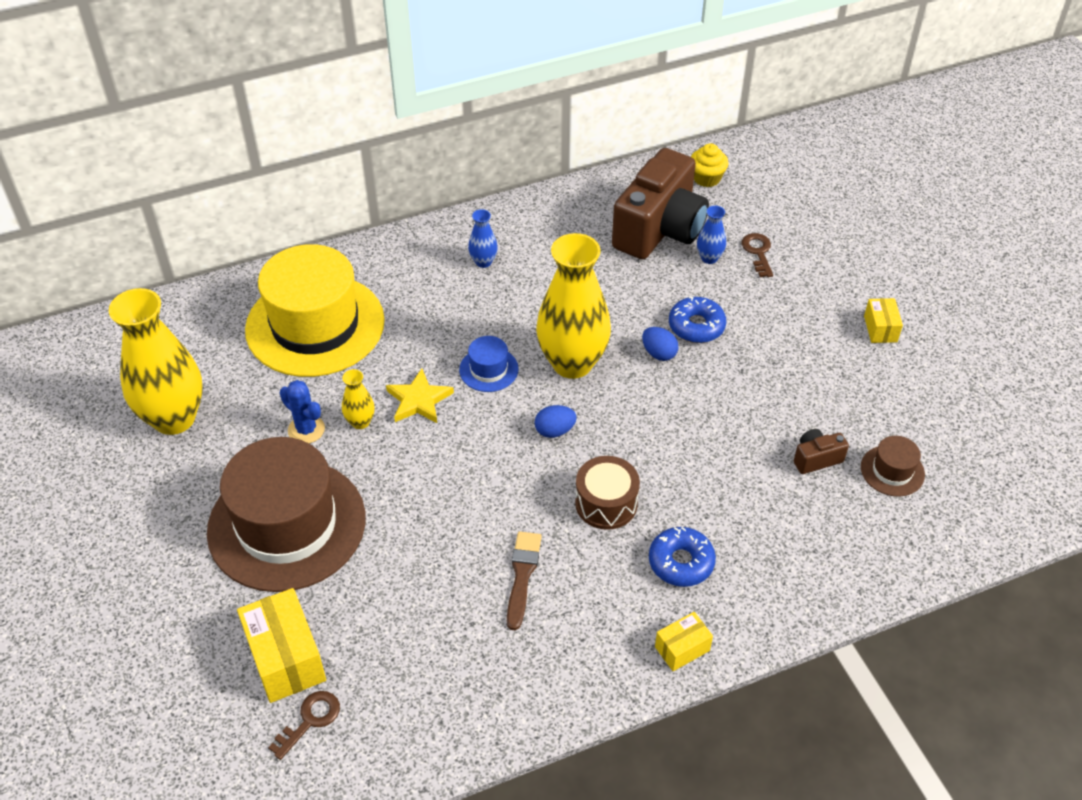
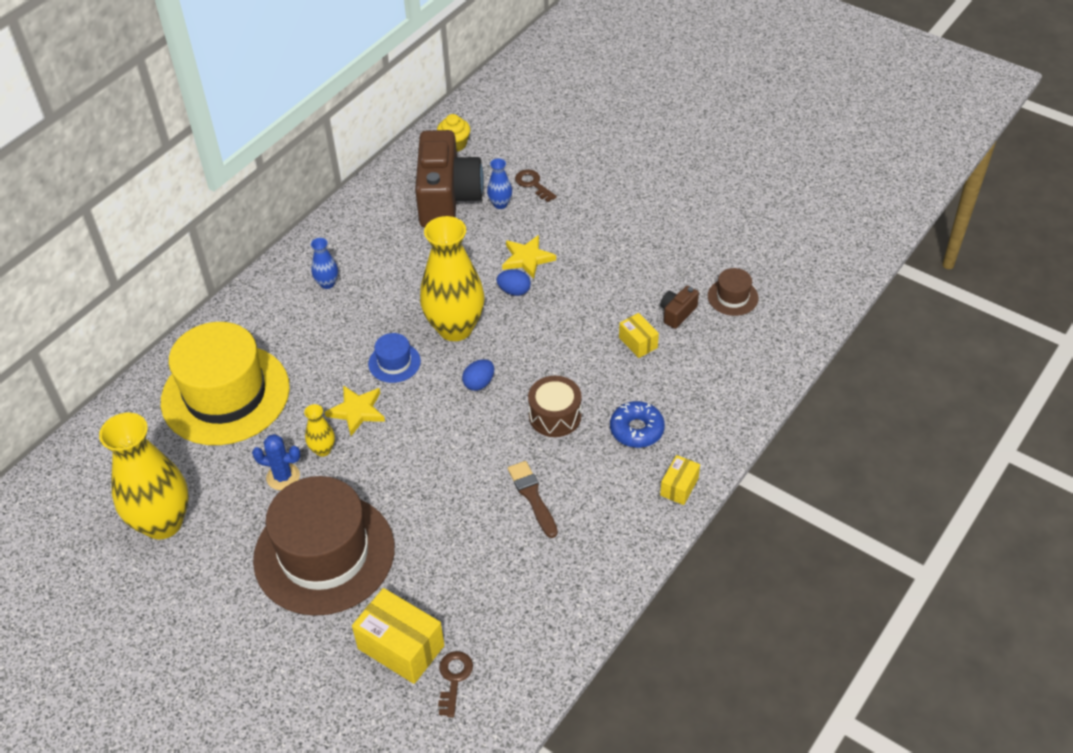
camera: 30 degrees left, 0 degrees up
blue donut [669,297,726,343] -> yellow star [502,235,556,279]
yellow box [864,298,903,343] -> yellow box moved to [619,313,659,358]

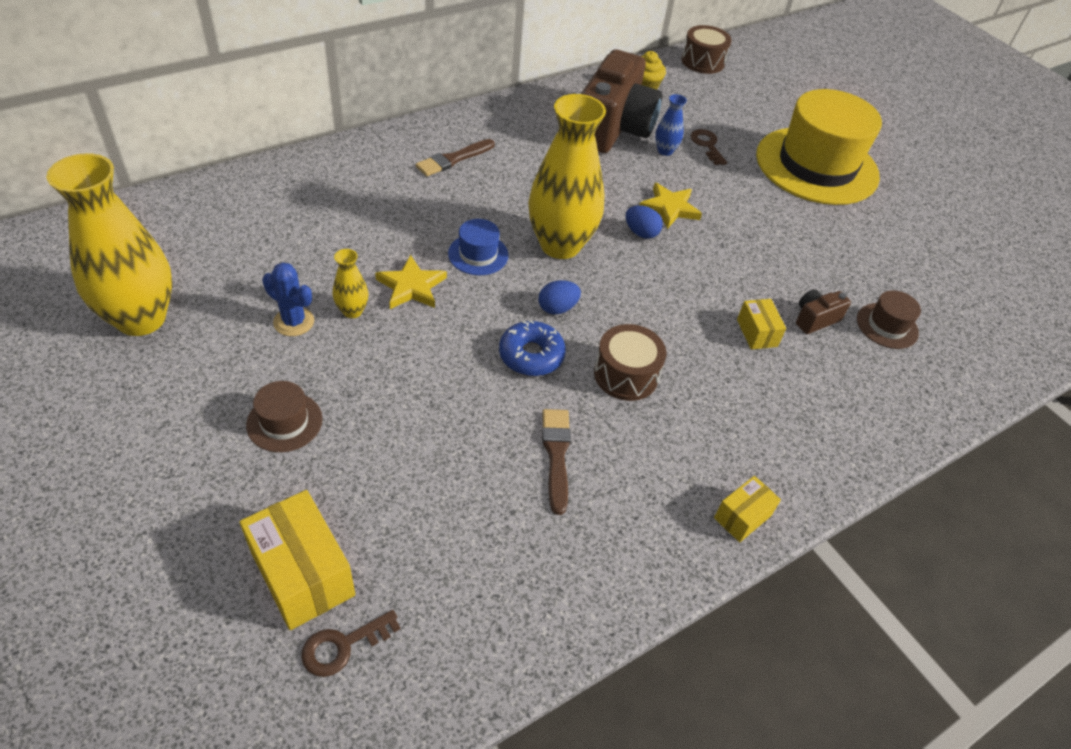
camera: 15 degrees right, 0 degrees up
yellow hat [161,322,290,445] -> yellow hat moved to [756,89,882,205]
brown hat [253,476,395,616] -> brown hat [246,381,322,452], size x0.42
blue vase [311,238,338,289] -> brown brush [416,139,495,176]
brown key [438,651,473,717] -> brown key turned 150 degrees counterclockwise [301,610,401,677]
blue donut [610,401,665,448] -> blue donut moved to [499,320,566,376]
none -> brown drum [681,25,732,74]

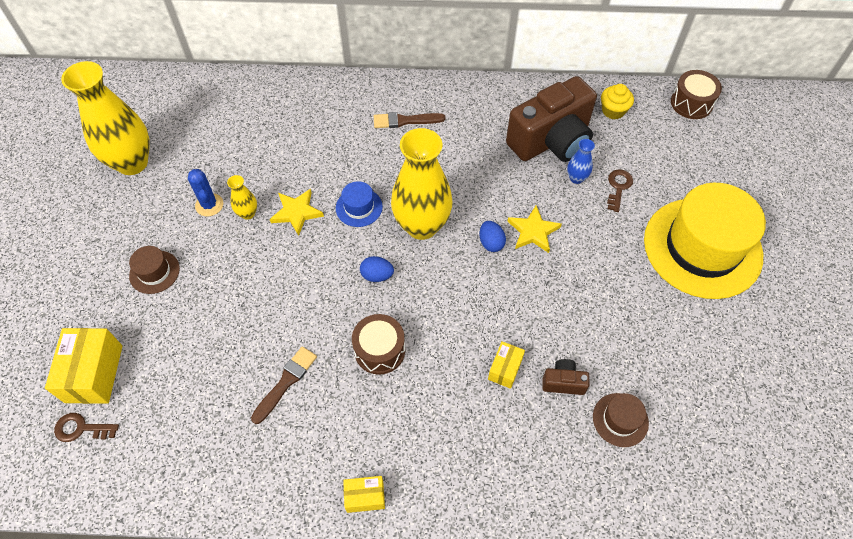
camera: 40 degrees right, 10 degrees up
blue donut [499,320,566,376] -> none

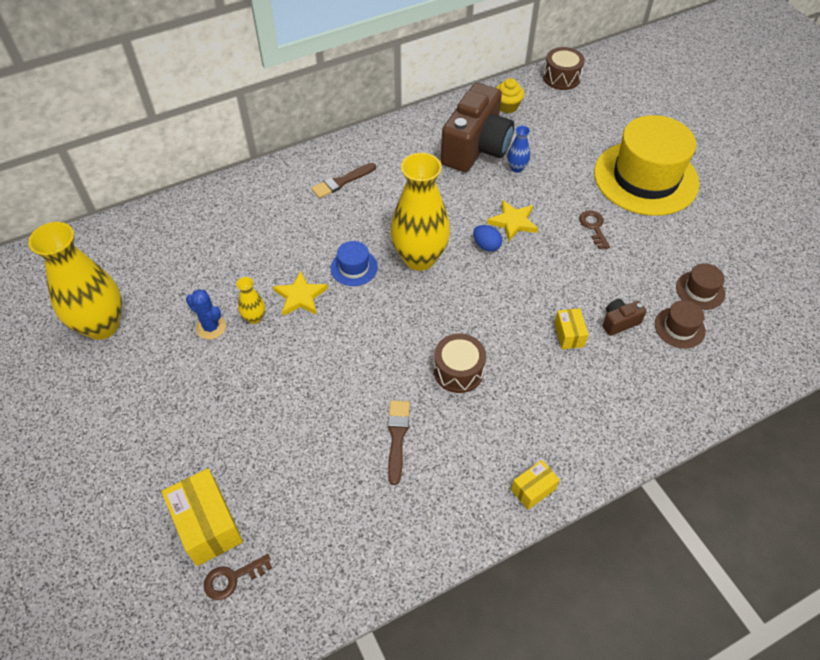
camera: 30 degrees left, 5 degrees down
brown hat [129,246,180,294] -> brown hat moved to [676,263,725,310]
blue egg [360,256,394,282] -> none
brown key [607,169,633,212] -> brown key moved to [579,210,610,249]

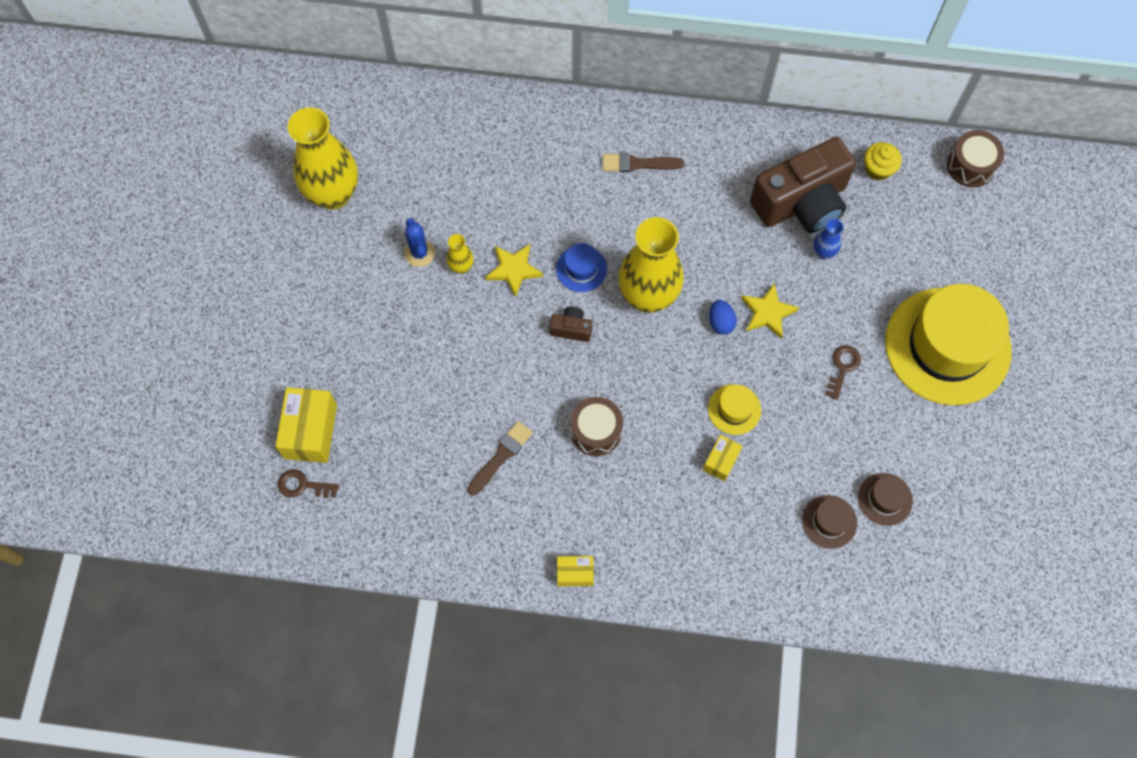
camera: 35 degrees right, 15 degrees up
brown camera [602,299,647,336] -> brown camera moved to [550,306,592,342]
none -> yellow hat [708,384,761,435]

